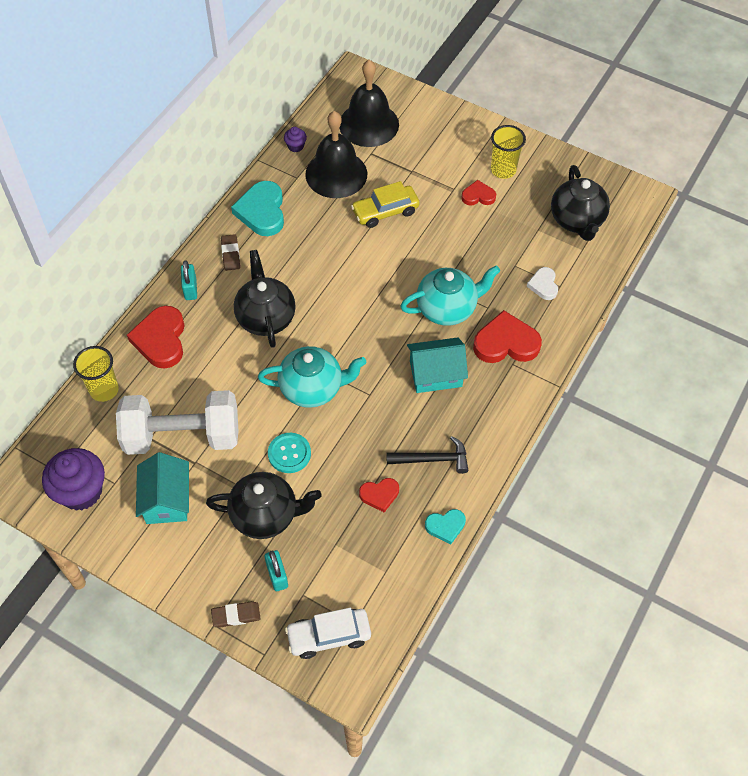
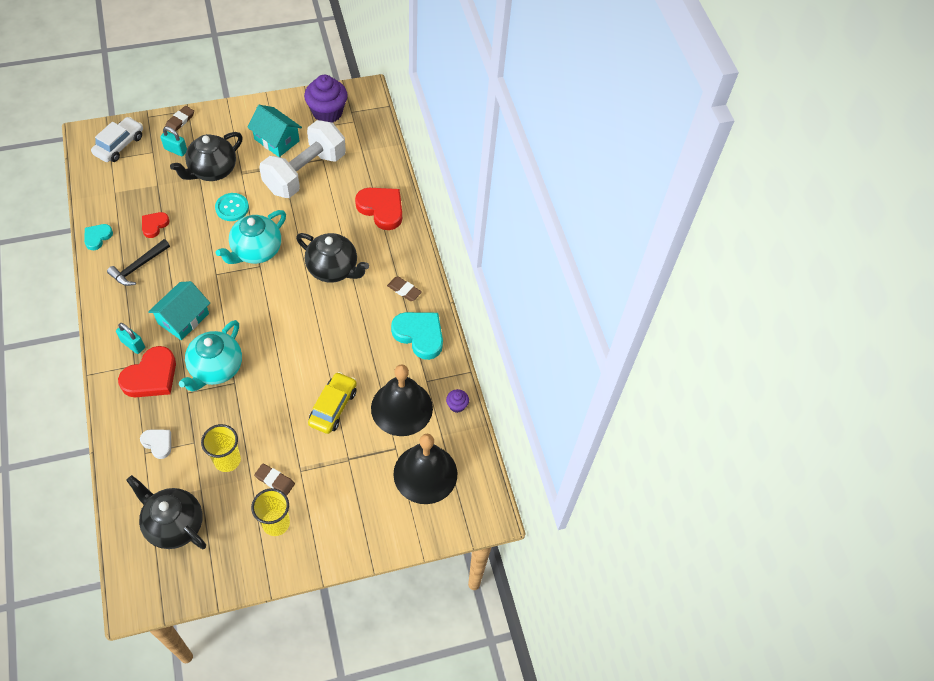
camera: 130 degrees right, 0 degrees up
yellow cup [73,346,119,402] -> yellow cup moved to [201,424,241,472]
turquoise padlock [181,260,197,300] -> turquoise padlock moved to [116,323,145,354]
red heart [461,180,496,206] -> brown eraser [254,463,295,496]

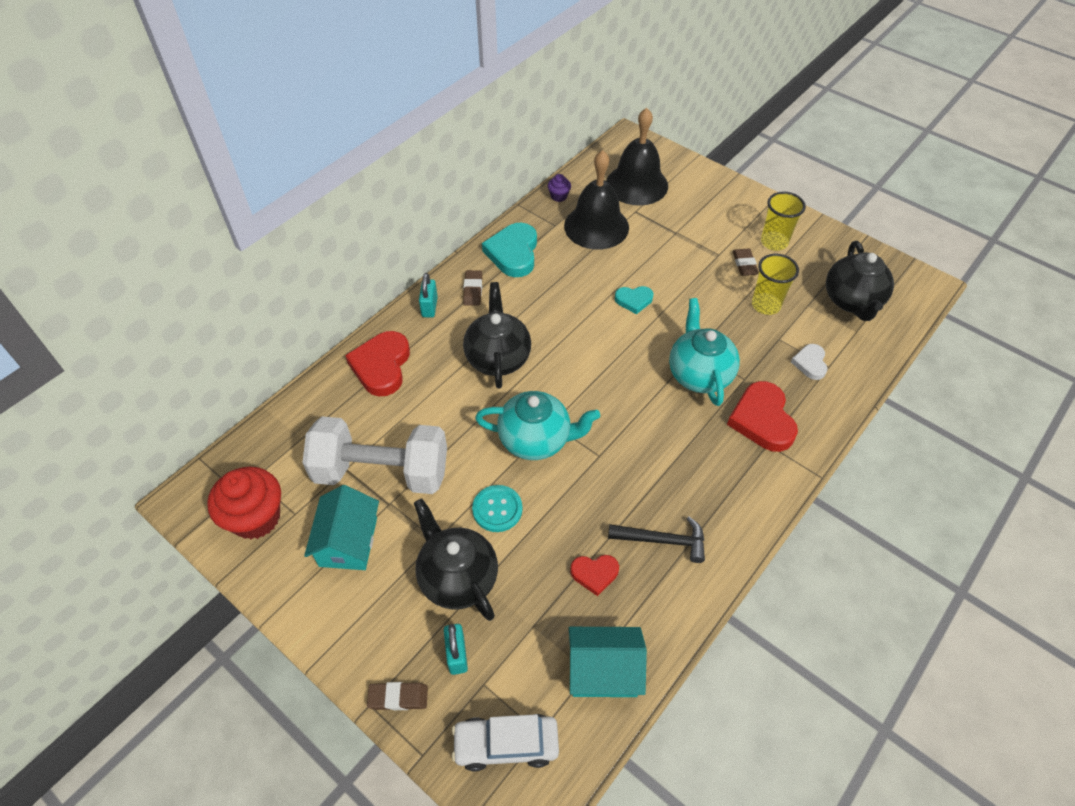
camera: 120 degrees left, 5 degrees down
turquoise heart [84,224,113,250] -> turquoise heart moved to [615,286,653,314]
turquoise padlock [116,323,145,354] -> turquoise padlock moved to [419,273,438,318]
red heart [118,346,176,397] -> red heart turned 105 degrees counterclockwise [727,381,798,452]
turquoise house [148,281,210,340] -> turquoise house moved to [569,627,647,697]
black teapot [170,132,243,181] -> black teapot turned 135 degrees counterclockwise [414,498,498,621]
turquoise teapot [179,320,242,392] -> turquoise teapot turned 90 degrees counterclockwise [669,298,740,406]
purple cupcake [304,75,348,123] -> red cupcake [207,466,281,539]
yellow car [308,372,357,434] -> none

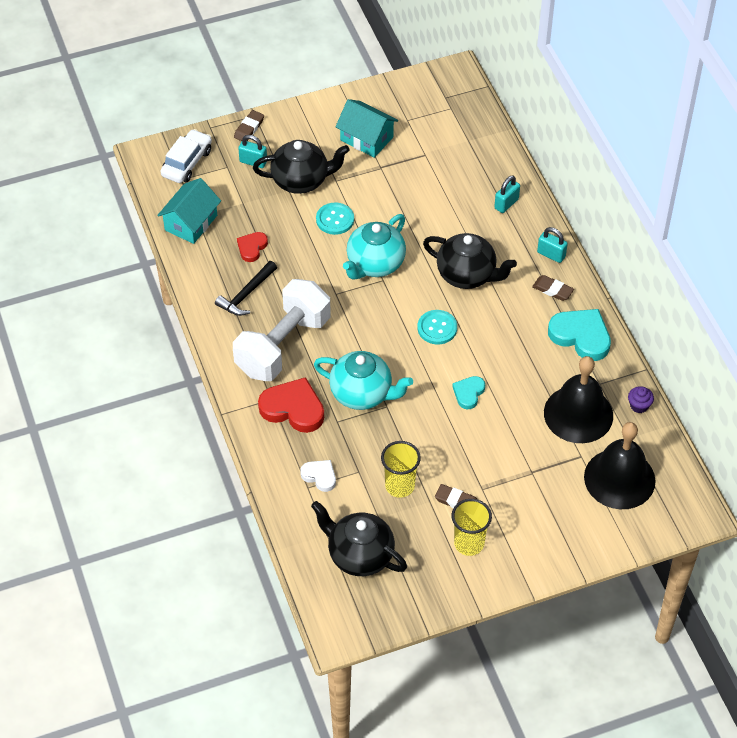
camera: 120 degrees right, 0 degrees up
red cupcake [207,466,281,539] -> none
white dumbbell [302,416,447,494] -> white dumbbell moved to [233,279,331,381]
red heart [345,331,410,396] -> turquoise padlock [494,175,520,213]
none -> turquoise button [417,310,457,344]

